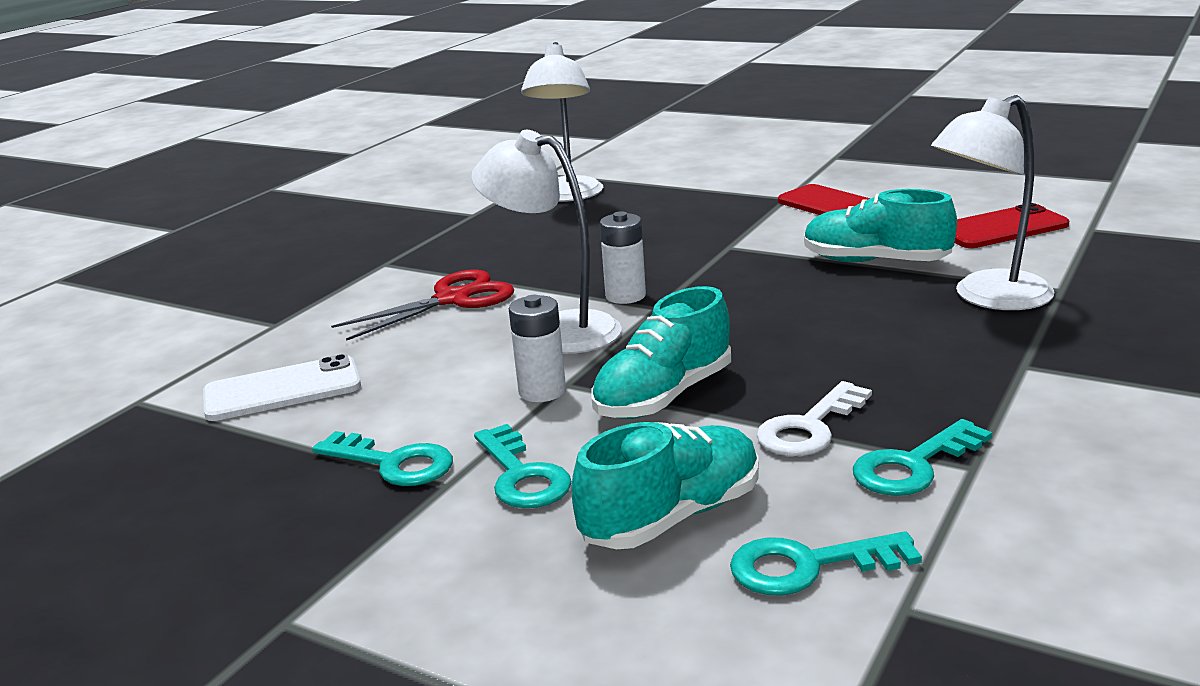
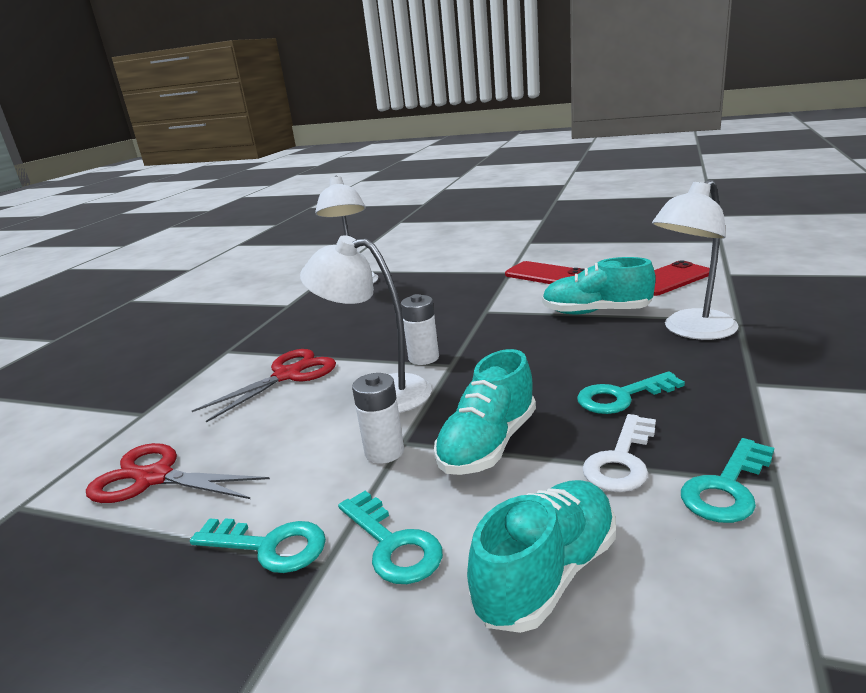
camera: 10 degrees left, 0 degrees up
white phone [203,354,361,421] -> red scissors [86,443,270,503]
turquoise key [730,531,922,596] -> turquoise key moved to [577,371,685,414]

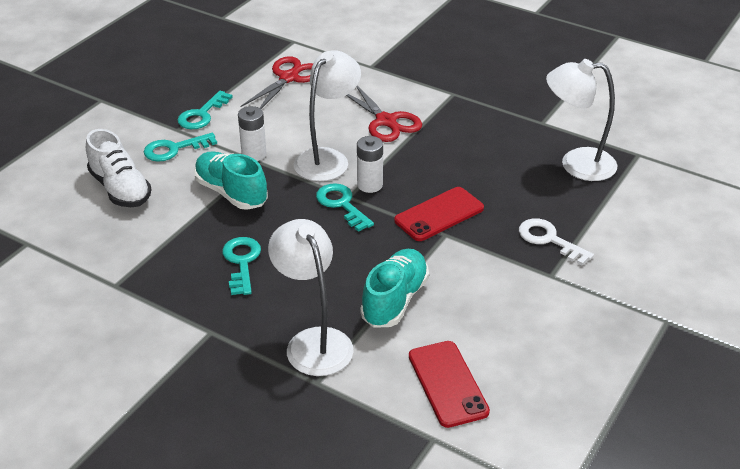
camera: 100 degrees right, 15 degrees up
turquoise shoe [467,480,616,633] -> white shoe [86,129,152,207]
red phone [505,261,584,284] -> red phone moved to [394,187,484,241]
white key [582,414,656,492] -> white key moved to [519,218,594,265]
turquoise key [681,438,774,523] -> turquoise key moved to [316,183,374,232]

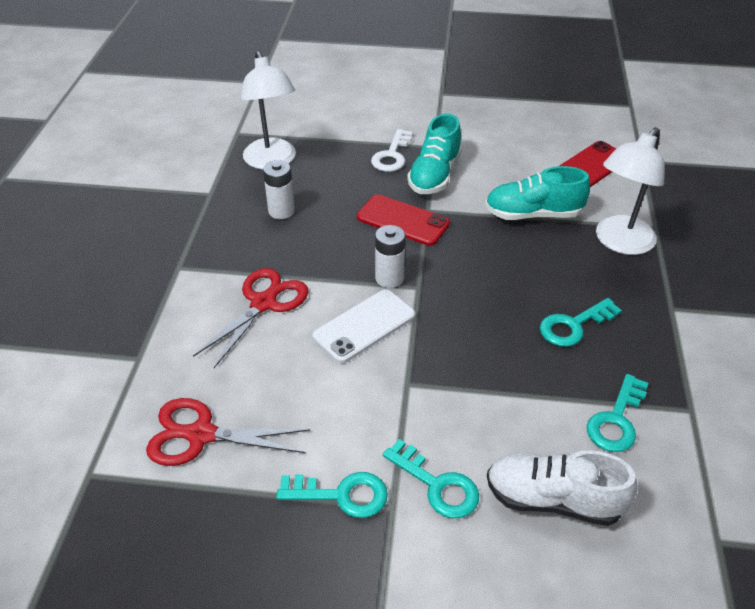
camera: 115 degrees left, 5 degrees up
white shoe [86,129,152,207] -> white shoe turned 105 degrees counterclockwise [487,450,638,526]
turquoise shoe [194,151,268,210] -> turquoise shoe moved to [407,114,462,194]
white battery [238,106,266,161] -> white battery moved to [263,160,295,219]
white lamp [294,50,361,181] -> white phone [312,289,415,363]
turquoise key [316,183,374,232] -> turquoise key moved to [587,374,648,452]

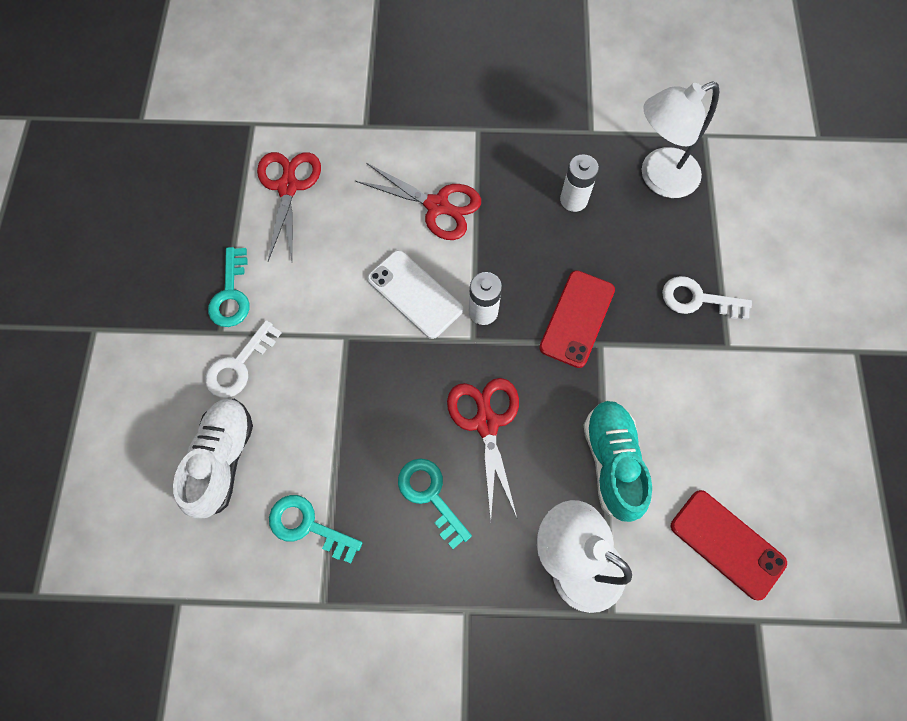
camera: 85 degrees right, 25 degrees up
turquoise key [383,439,479,518] -> white key [205,320,282,398]
turquoise shoe [407,114,462,194] -> none
none -> red scissors [447,378,519,521]

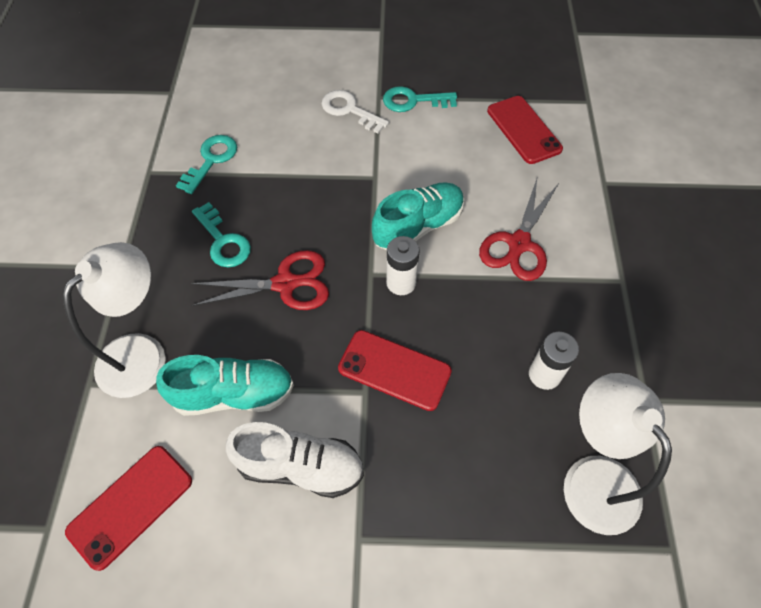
camera: 90 degrees right, 10 degrees down
white shoe [173,399,253,519] -> white shoe moved to [226,422,364,498]
red scissors [257,152,321,261] -> red phone [487,96,563,164]
white phone [367,250,463,339] -> turquoise shoe [372,182,464,250]
turquoise key [398,458,472,549] -> turquoise key turned 90 degrees clockwise [192,202,251,268]
white key [662,276,752,320] -> none

